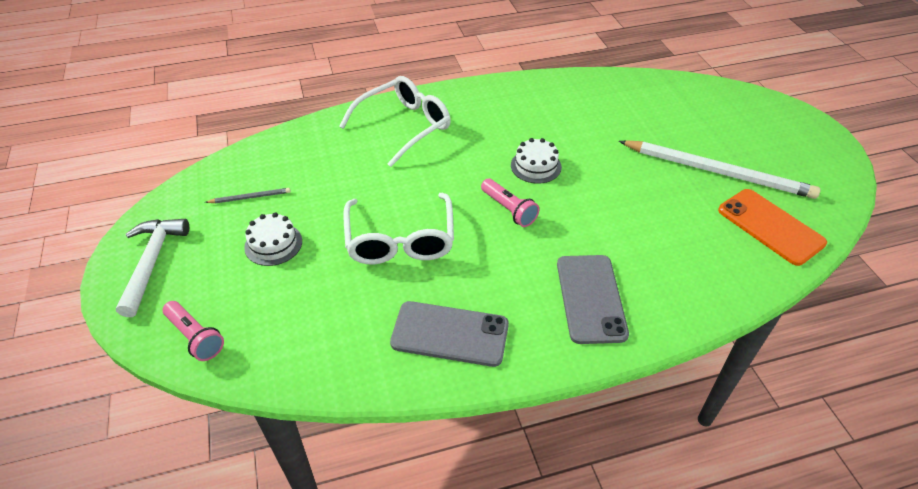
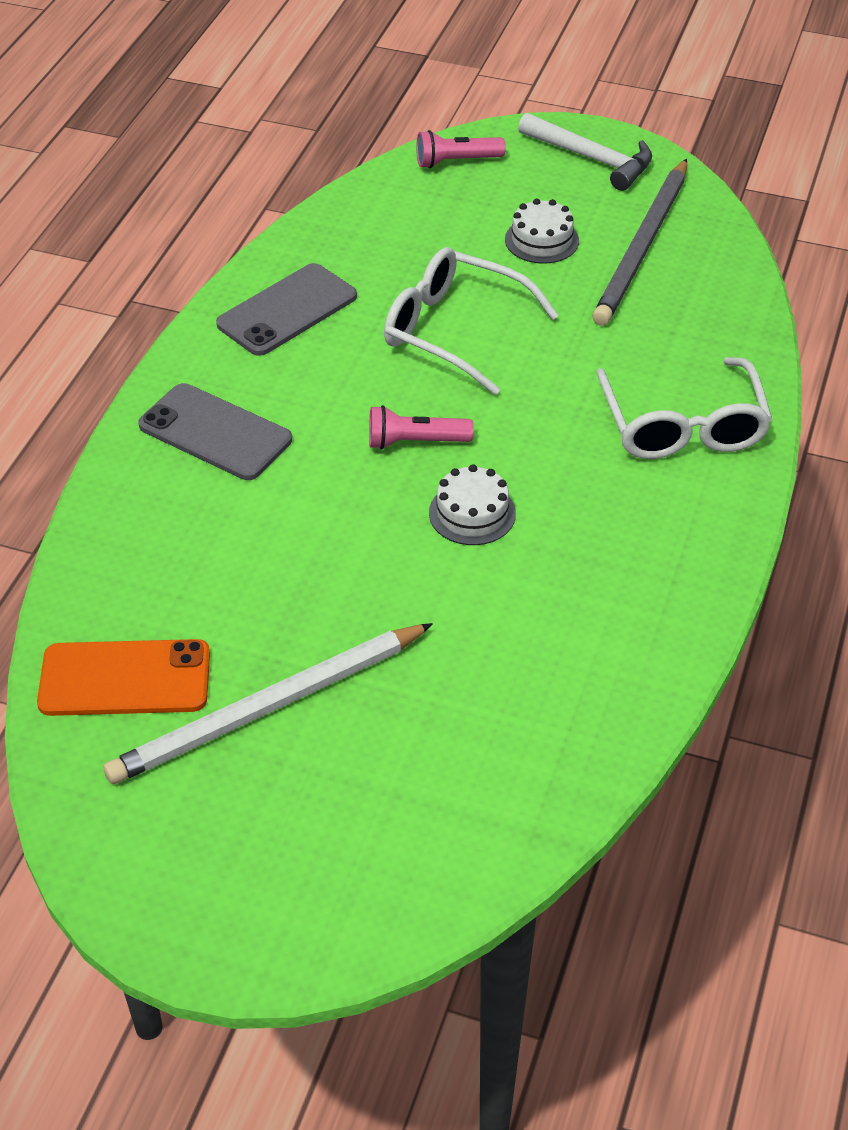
camera: 125 degrees right, 0 degrees up
grey pencil [205,188,291,203] -> grey pencil [592,159,687,326], size x2.43

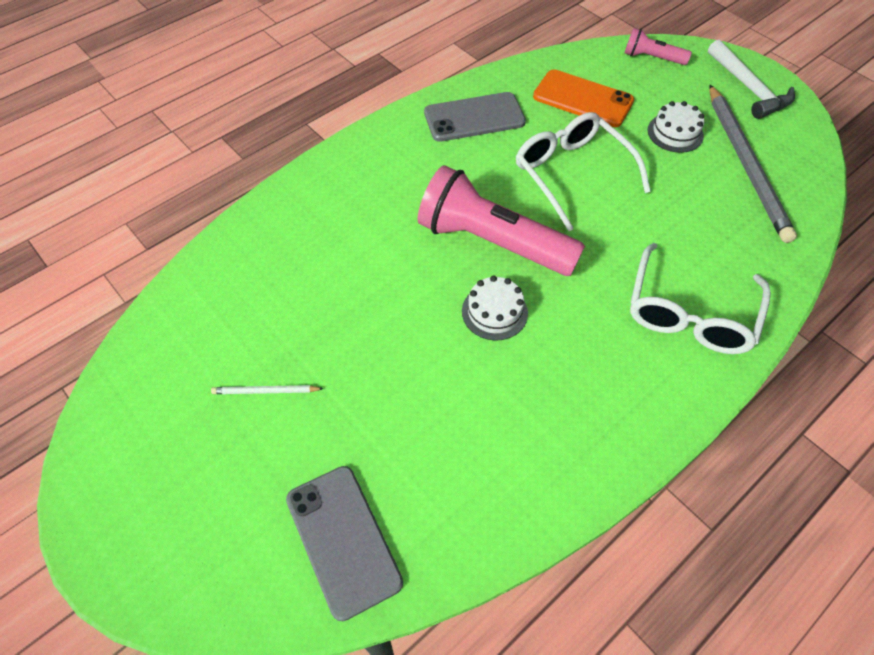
camera: 30 degrees right, 10 degrees up
orange phone [37,639,210,716] -> orange phone moved to [533,69,634,127]
white pencil [103,623,433,784] -> white pencil [211,385,324,394], size x0.41
grey phone [138,383,292,480] -> grey phone moved to [286,466,403,621]
pink flashlight [369,405,473,450] -> pink flashlight [418,165,585,276], size x2.07
grey pencil [592,159,687,326] -> grey pencil turned 60 degrees counterclockwise [709,84,797,243]

